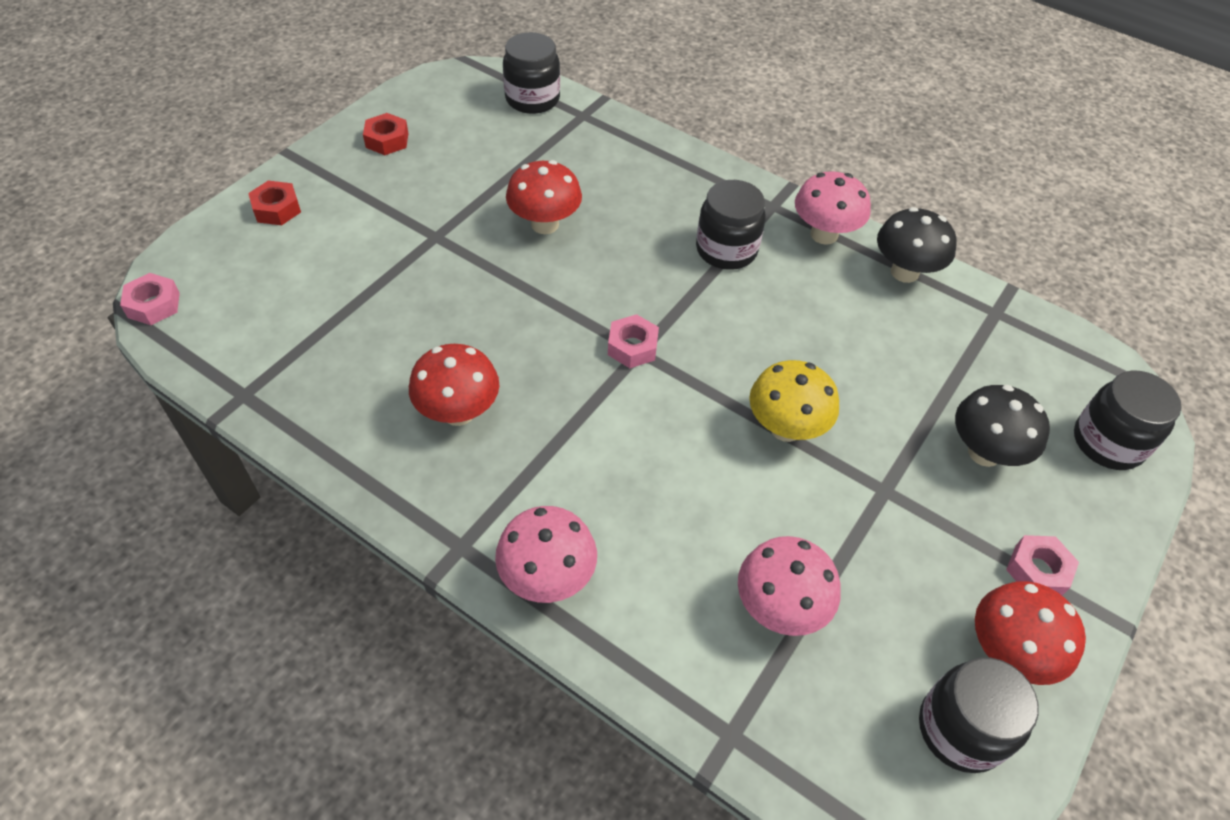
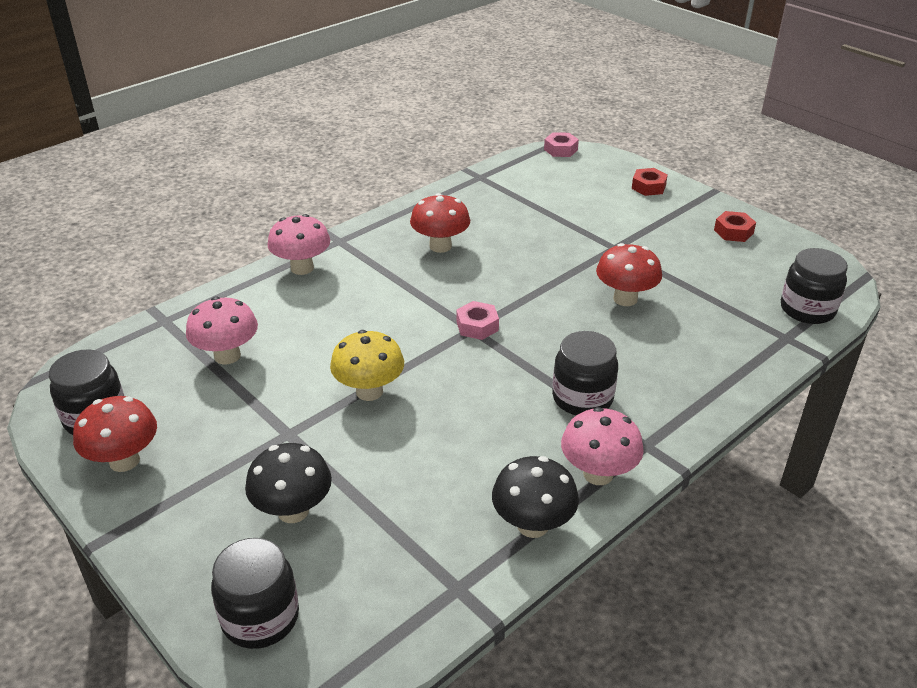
camera: 105 degrees right, 15 degrees down
pink nut [1006,535,1079,595] -> none

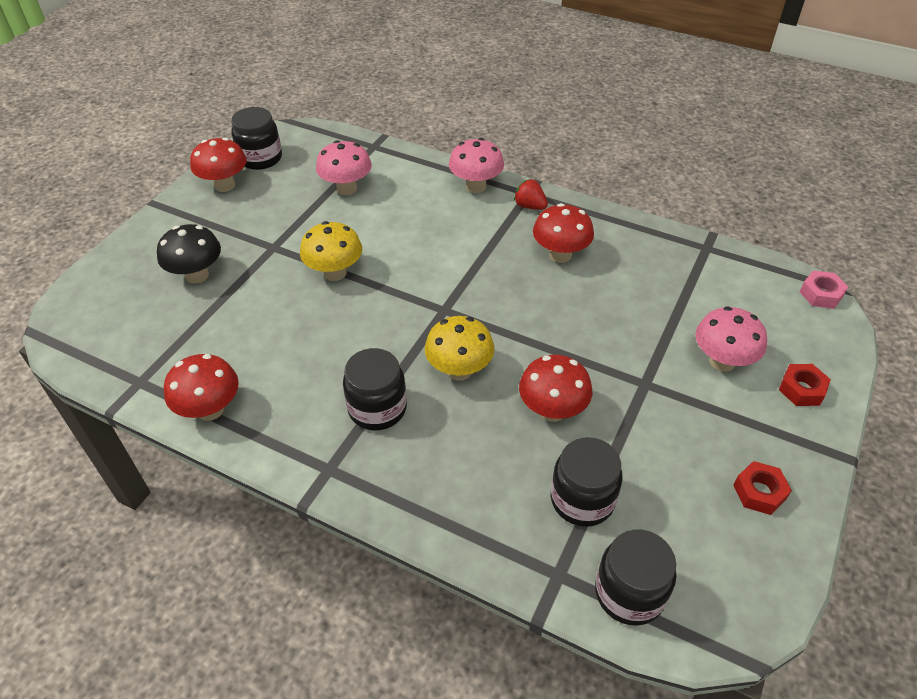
camera: 70 degrees right, 10 degrees up
black jar [211,538,299,649] -> black jar moved to [551,437,623,527]
pink nut [456,301,499,340] -> none
black mushroom [492,456,579,538] -> red mushroom [164,354,239,421]
pink mushroom [561,407,644,485] -> pink mushroom moved to [696,306,767,372]
none -> yellow mushroom [425,316,495,381]
none -> red strawberry [514,179,548,210]

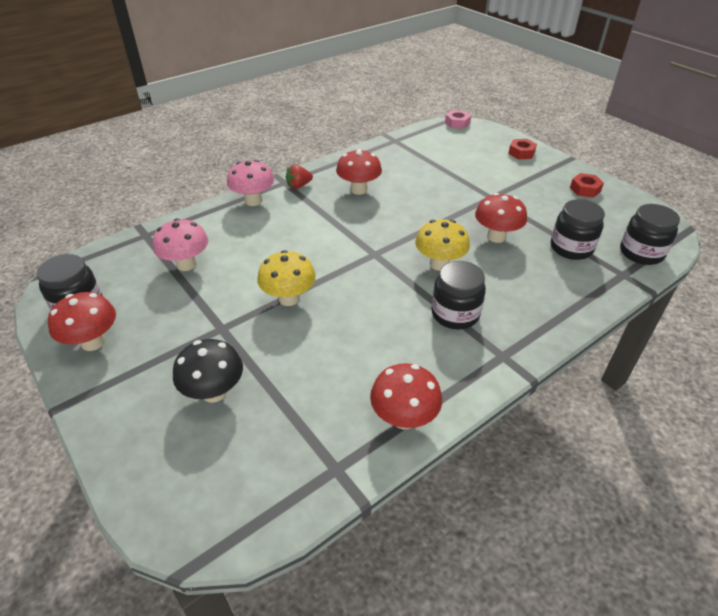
camera: 65 degrees left, 5 degrees down
pink mushroom [696,306,767,372] -> none

